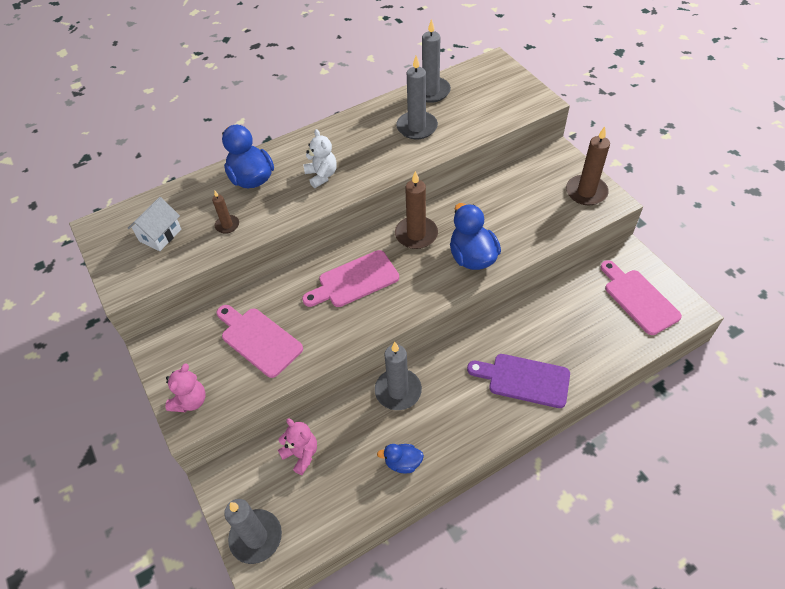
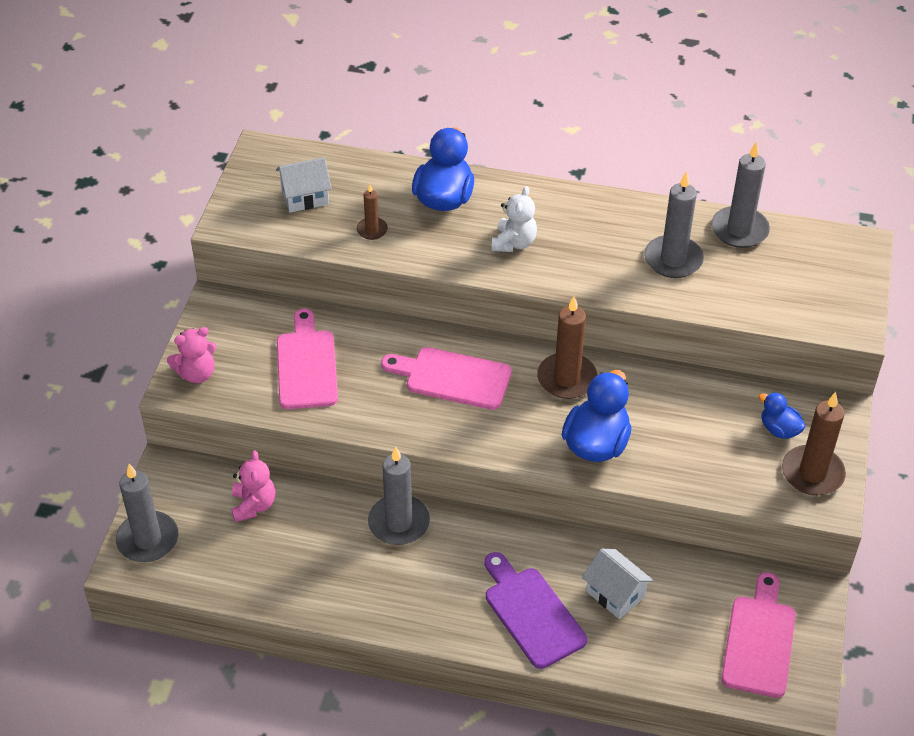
camera: 40 degrees right, 5 degrees down
blue duck [377,444,424,474] -> blue duck moved to [758,392,806,439]
none -> white house [582,549,654,619]

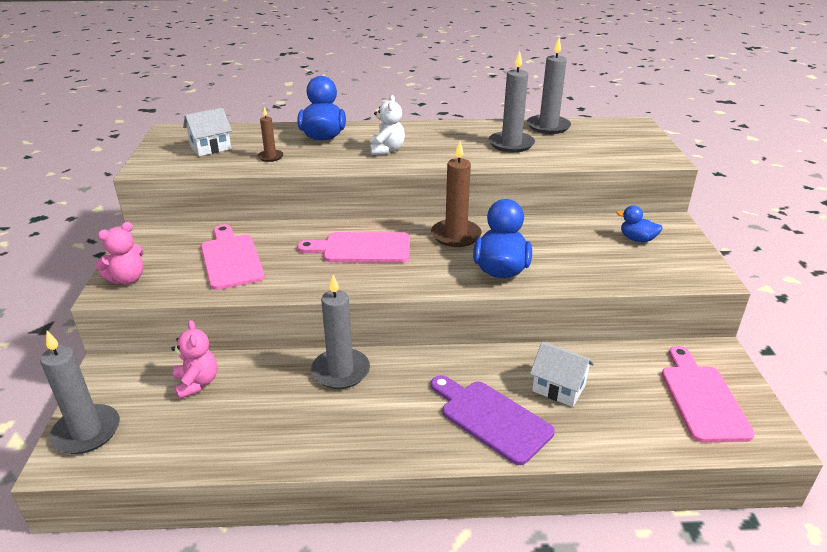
camera: 15 degrees left, 15 degrees down
brown candle [782,392,846,495] -> none

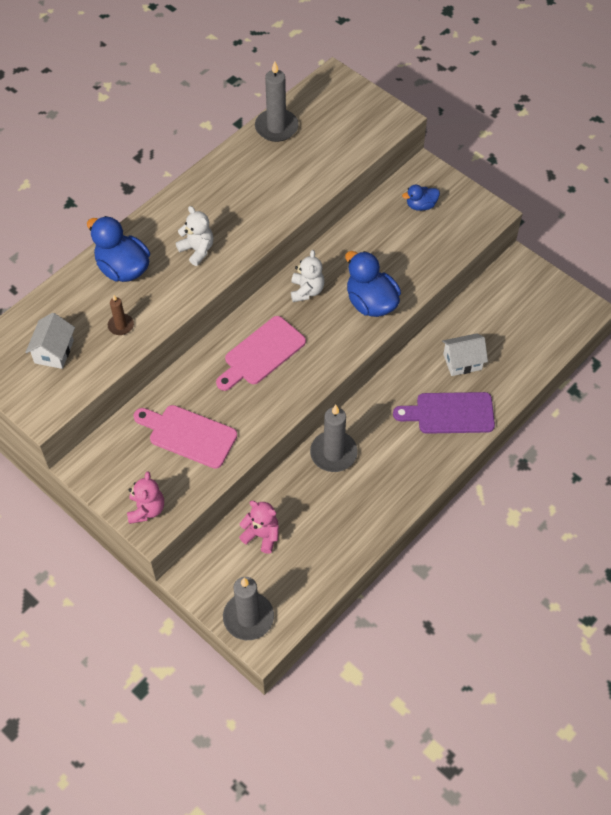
camera: 45 degrees left, 25 degrees up
brown candle [431,141,482,247] -> white teddy bear [291,250,325,302]
grey candle [489,51,535,153] -> none
pink cutting board [662,346,755,442] -> none

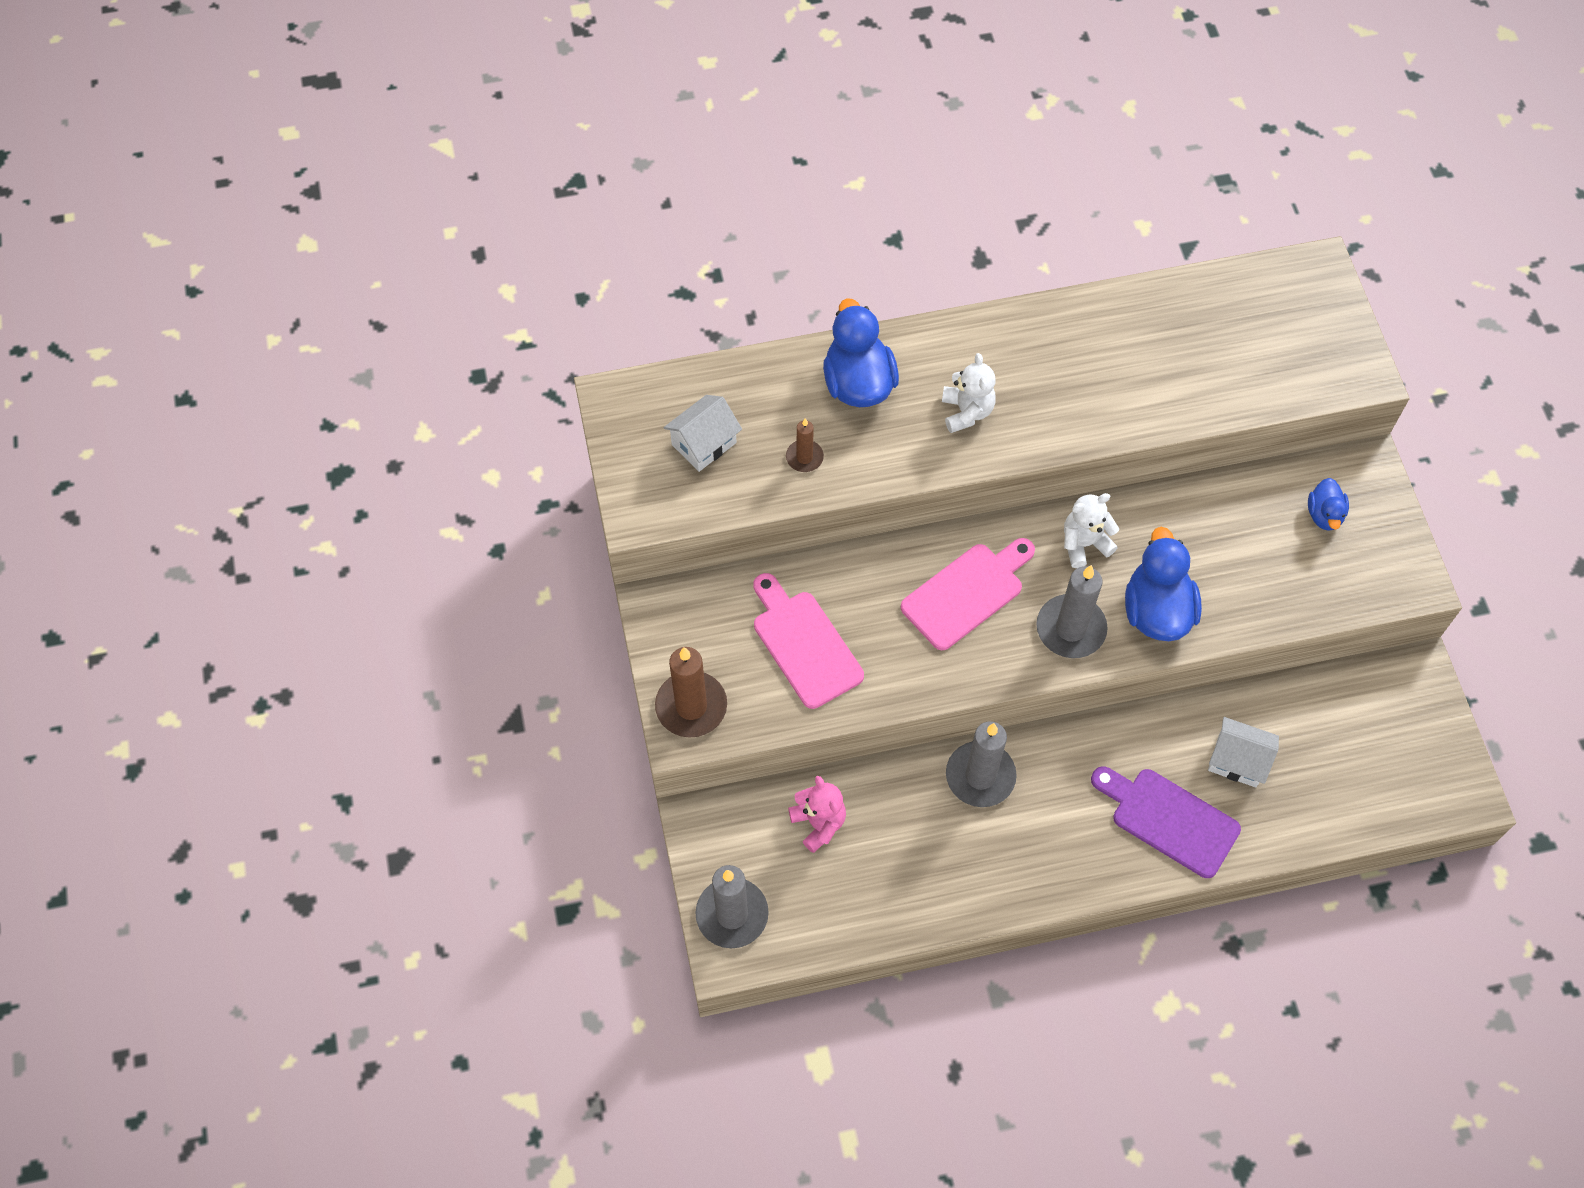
camera: 35 degrees right, 5 degrees up
pink teddy bear [127,471,164,524] -> brown candle [655,647,727,738]
pink cutting board [216,316,306,391] -> pink cutting board turned 150 degrees clockwise [901,538,1035,650]
grey candle [255,61,299,142] -> grey candle moved to [1036,565,1108,658]
white teddy bear [291,250,325,302] -> white teddy bear turned 150 degrees counterclockwise [1064,493,1119,568]
blue duck [402,185,440,211] -> blue duck turned 105 degrees counterclockwise [1308,478,1349,531]

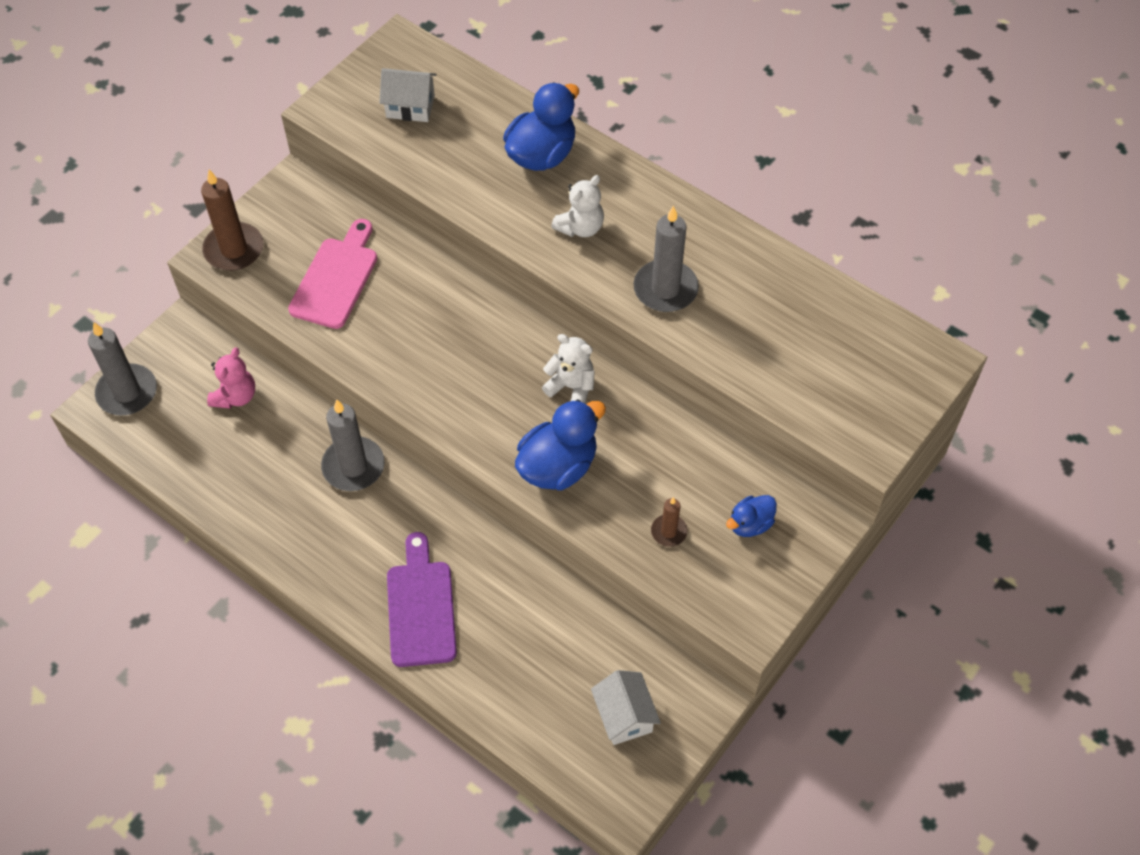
camera: 50 degrees right, 5 degrees down
brown candle [786,418,824,472] -> brown candle moved to [651,497,687,547]
pink cutting board [901,538,1035,650] -> none
grey candle [1036,565,1108,658] -> grey candle moved to [633,206,699,312]
white house [1208,717,1279,788] -> white house moved to [591,670,661,745]

